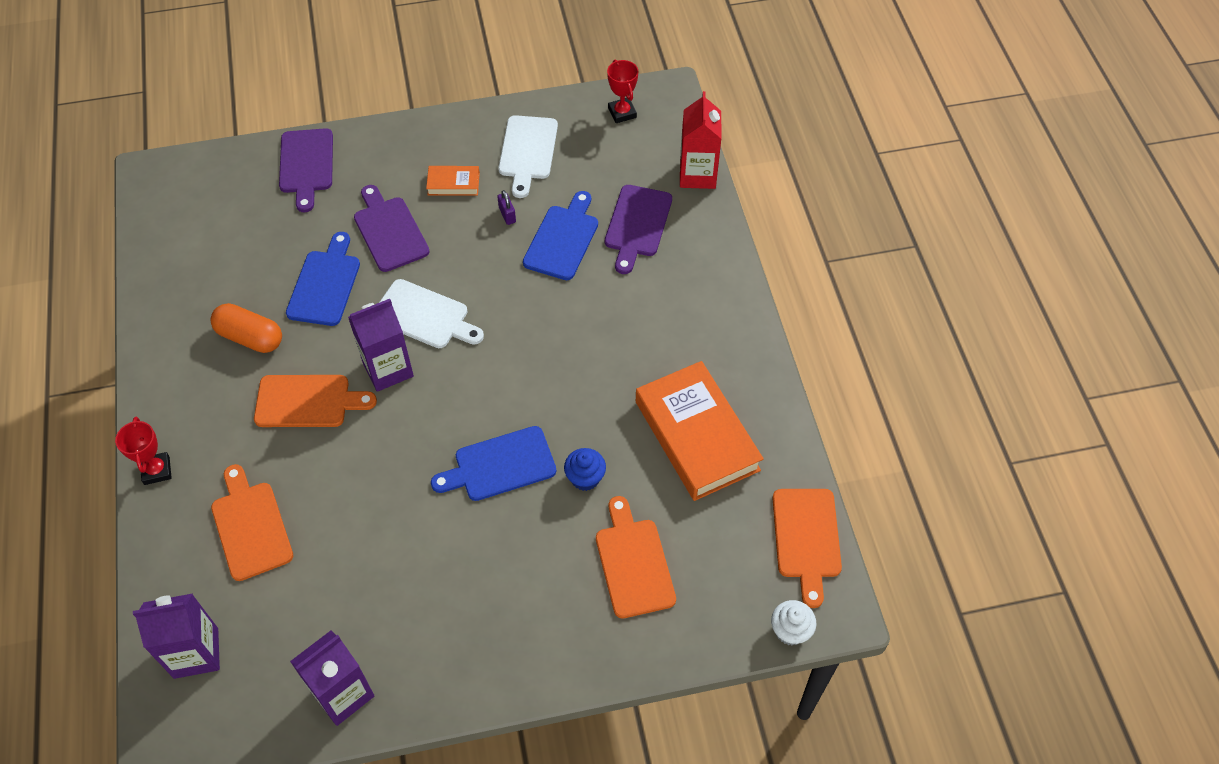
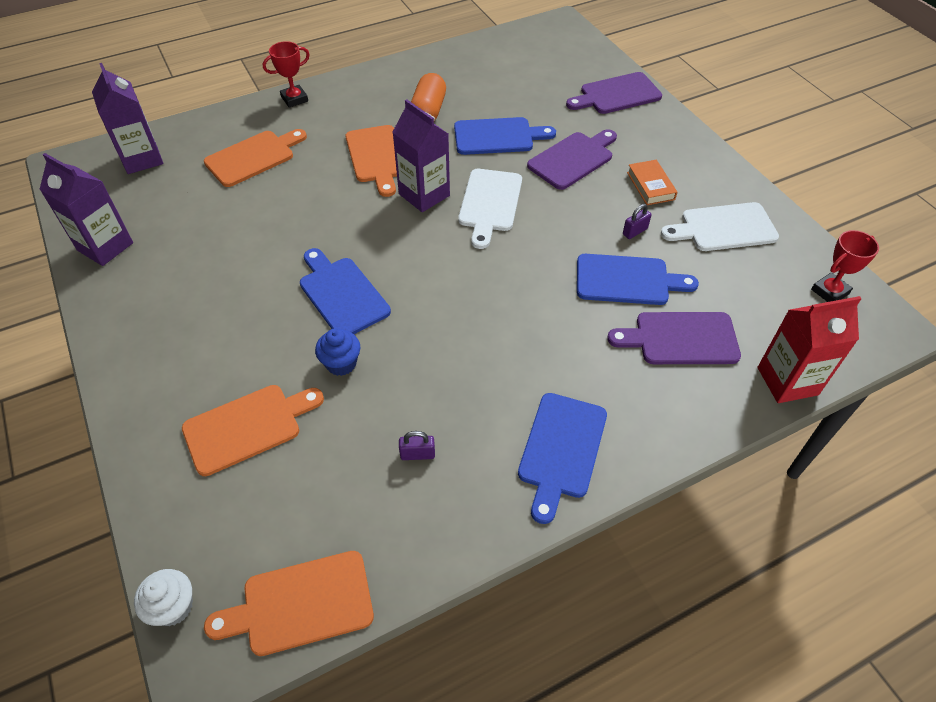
camera: 75 degrees right, 5 degrees down
orange book [636,361,764,501] -> purple padlock [399,431,435,460]
none -> blue cutting board [518,393,607,524]

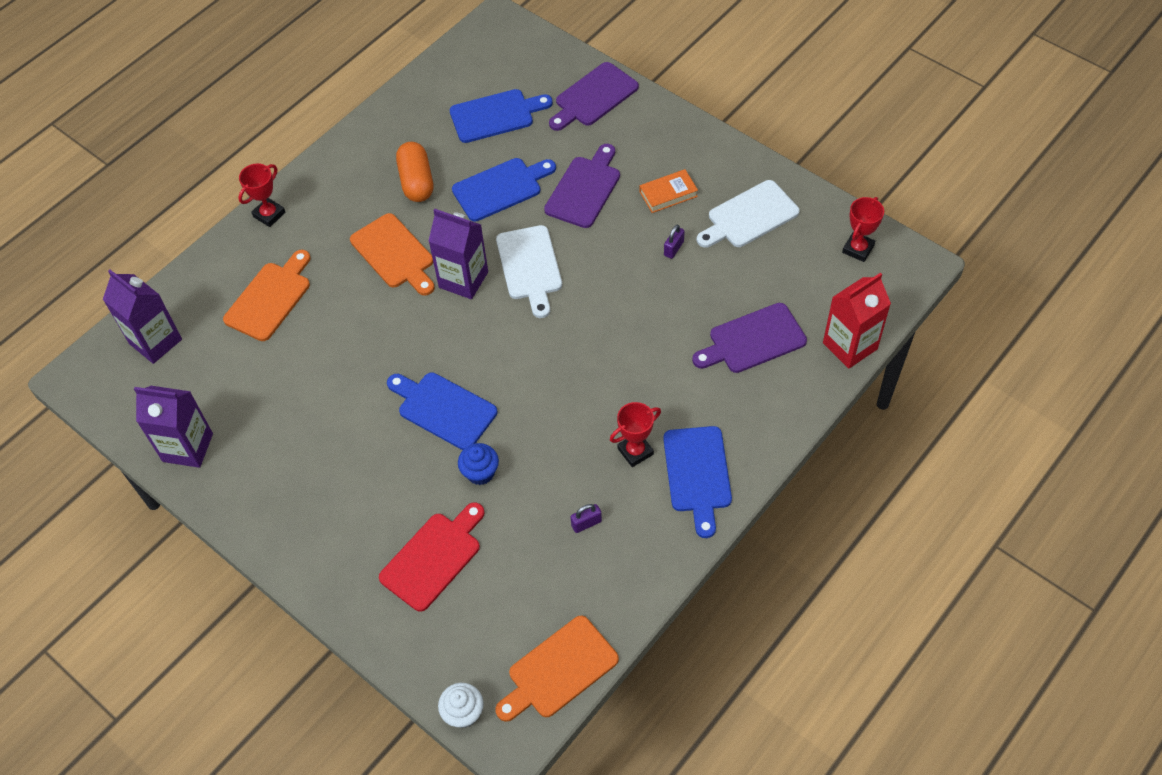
camera: 20 degrees left, 5 degrees up
orange cutting board [182,385,324,476] -> red cutting board [379,502,485,612]
blue cutting board [577,254,699,305] -> blue cutting board moved to [450,89,553,143]
orange book [627,160,677,205] -> orange book turned 75 degrees counterclockwise [640,169,698,213]
none -> red trophy [610,402,661,467]

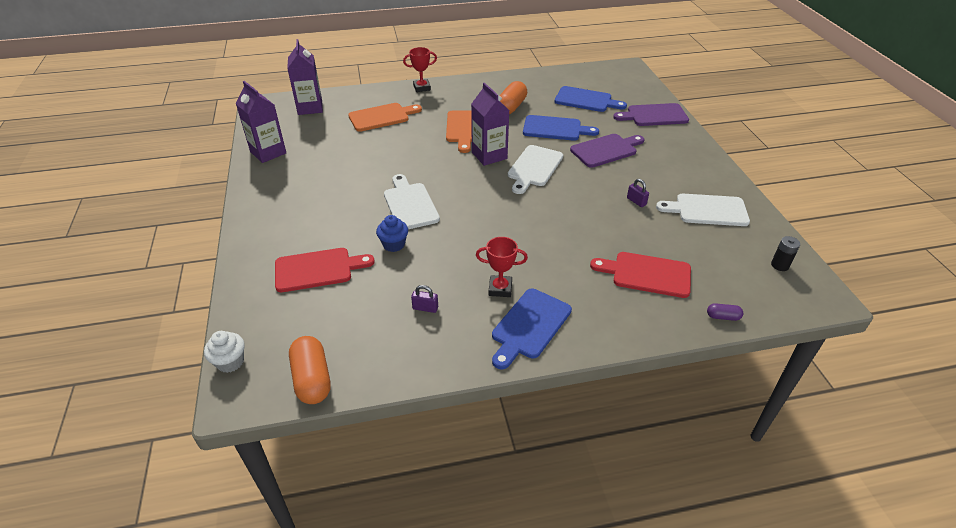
camera: 35 degrees right, 15 degrees down
blue cutting board [387,373,497,450] -> white cutting board [384,174,440,229]
orange cutting board [495,616,619,722] -> orange capsule [289,336,331,404]
orange book [640,169,698,213] -> none
purple padlock [664,225,685,259] -> purple padlock turned 75 degrees clockwise [627,179,649,207]
purple cutting board [692,303,807,373] -> red cutting board [590,252,691,298]
red carton [823,272,891,369] -> purple capsule [707,303,743,321]
red trophy [842,197,884,262] -> black battery [771,236,800,271]

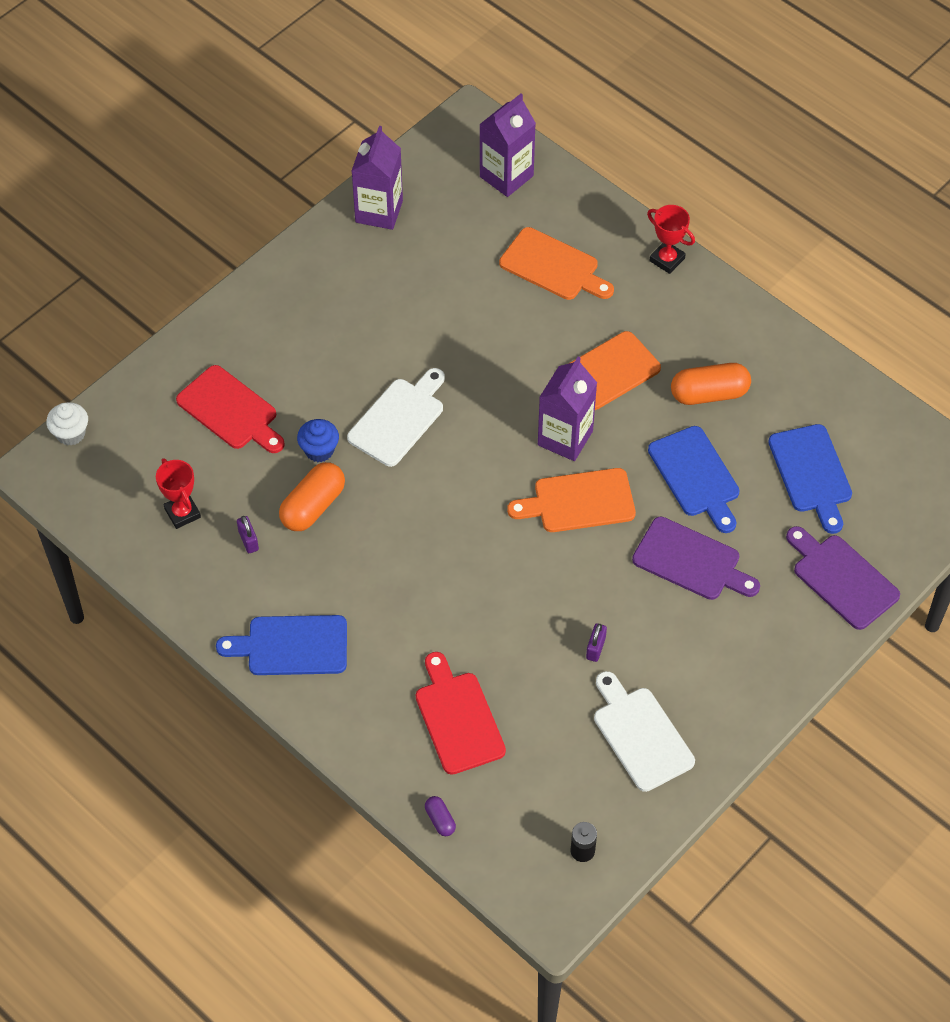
camera: 55 degrees right, 15 degrees up
orange capsule [289,336,331,404] -> orange capsule moved to [279,462,345,531]
red trophy [476,237,528,297] -> red trophy moved to [156,458,201,529]
white cutting board [508,145,563,194] -> orange cutting board [507,468,636,532]

